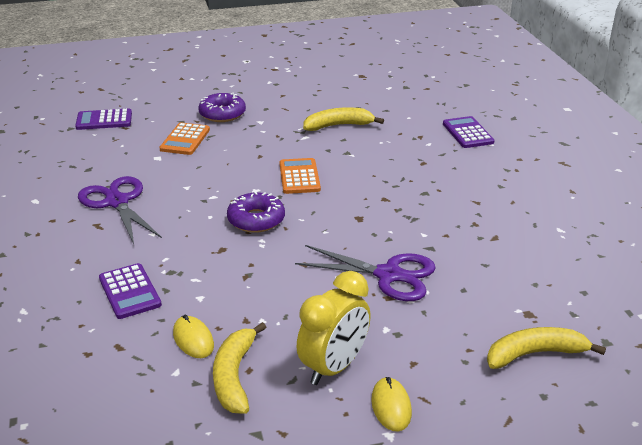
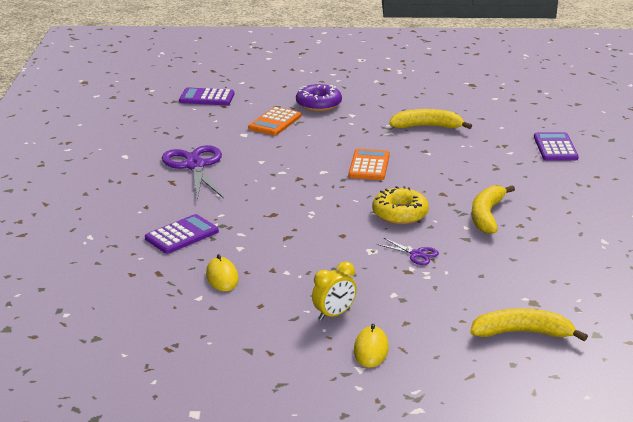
camera: 15 degrees right, 5 degrees down
purple calculator [99,263,162,319] -> purple calculator turned 120 degrees counterclockwise [145,214,219,254]
yellow banana [213,322,266,414] -> yellow banana moved to [471,185,515,234]
purple donut [227,191,285,233] -> none
purple scissors [295,245,436,301] -> purple scissors [377,238,439,265], size x0.48
yellow clock [296,271,371,385] -> yellow clock [312,261,357,321], size x0.61
none -> yellow donut [372,186,429,224]

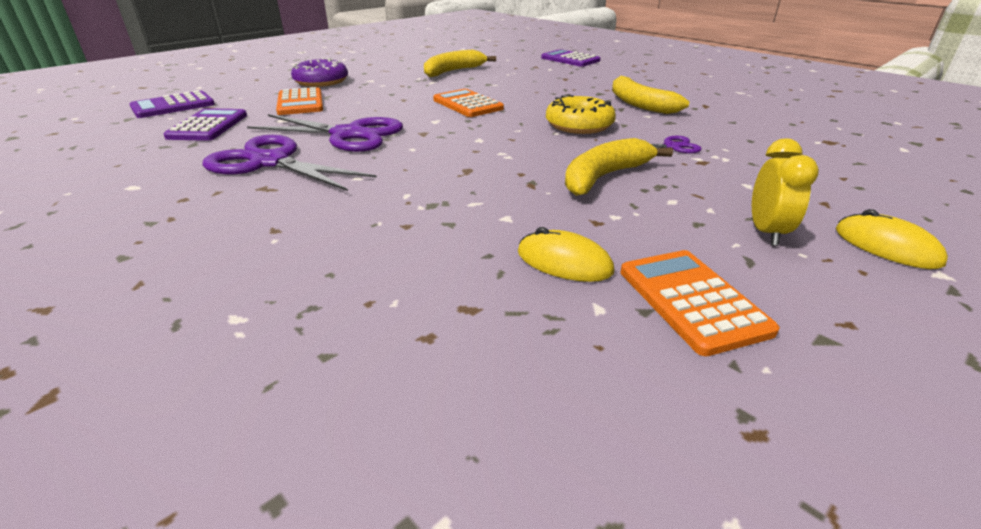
camera: 45 degrees left, 5 degrees up
purple calculator [145,214,219,254] -> purple calculator moved to [164,108,247,141]
yellow banana [470,308,588,341] -> yellow banana moved to [565,138,673,196]
none -> purple scissors [247,114,403,152]
none -> orange calculator [620,250,780,356]

